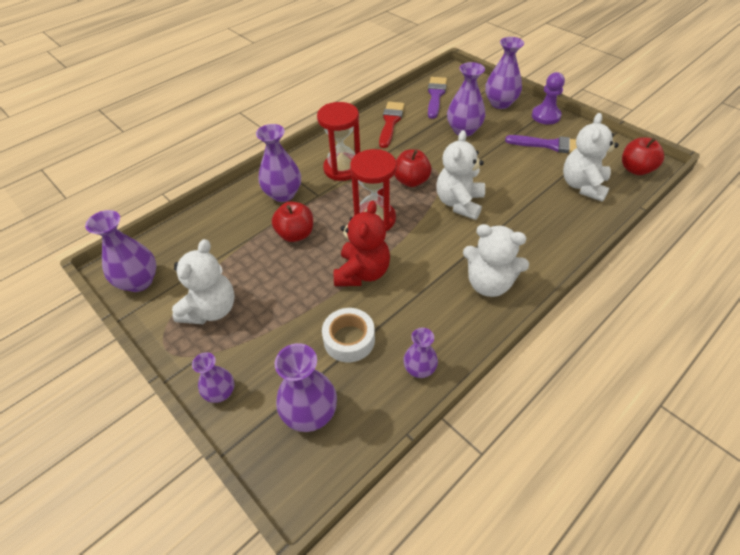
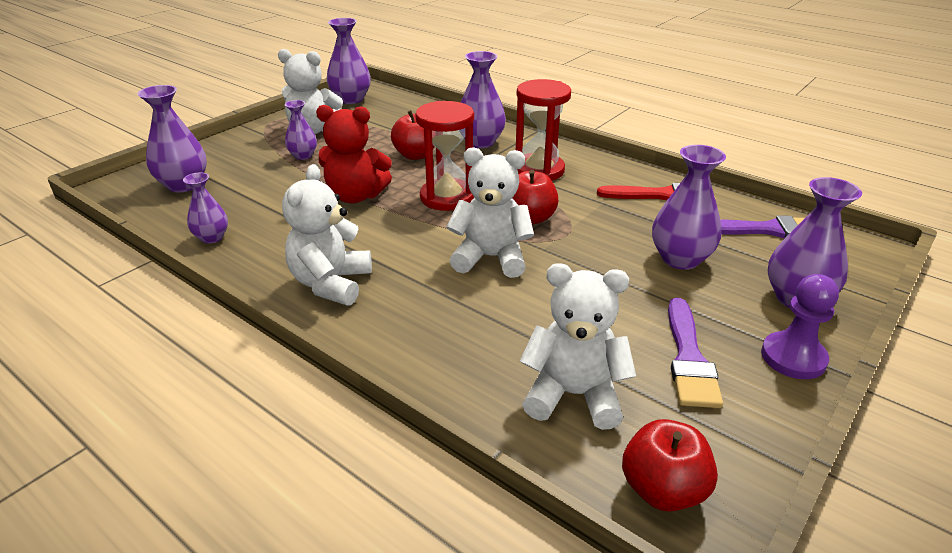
camera: 80 degrees right, 15 degrees down
purple vase [192,352,234,403] -> purple vase moved to [285,100,317,160]
white tape [322,308,375,362] -> none

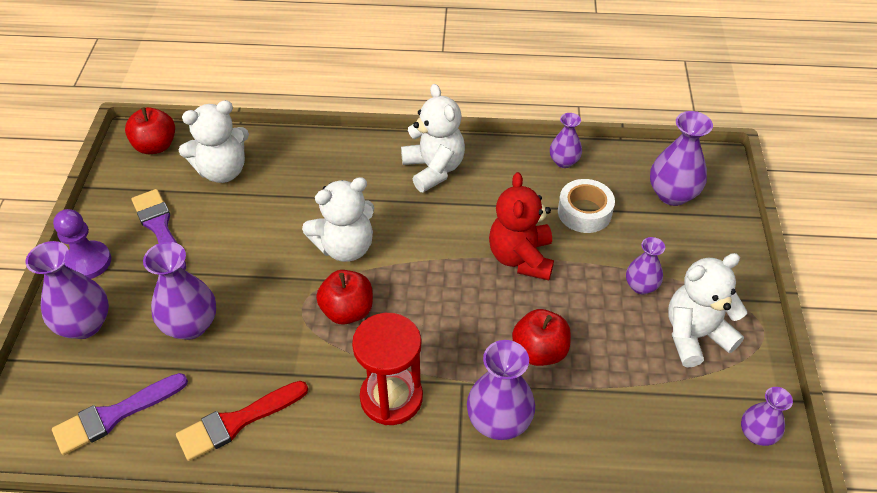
camera: 145 degrees right, 15 degrees up
red teddy bear [316,105,392,204] -> red teddy bear turned 60 degrees counterclockwise [489,172,554,280]
purple vase [327,18,371,104] -> purple vase [741,387,793,446], size x0.61
red hourglass [415,101,474,211] -> none
none -> white tape [558,179,615,233]

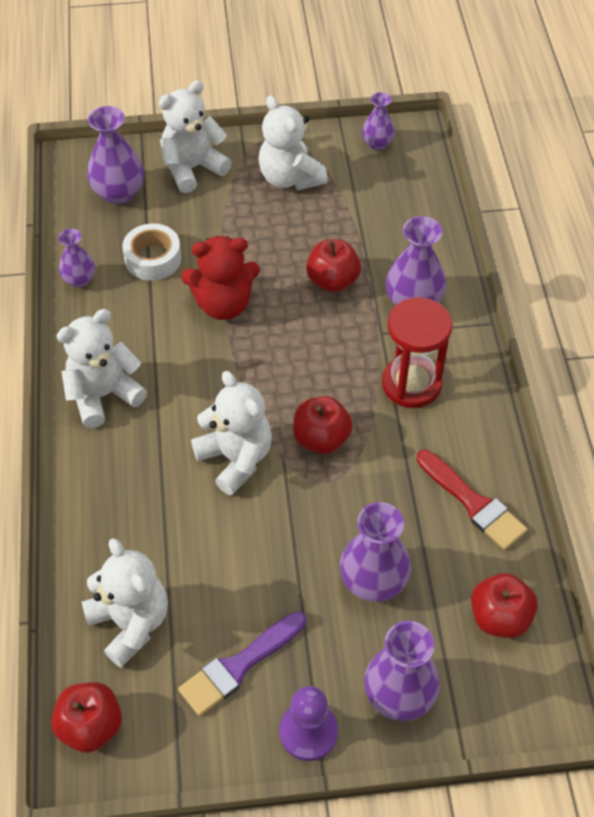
camera: 100 degrees left, 5 degrees up
purple brush [52,373,188,455] -> red apple [471,573,538,638]
purple vase [626,237,665,295] -> none
none -> white teddy bear [159,80,232,193]

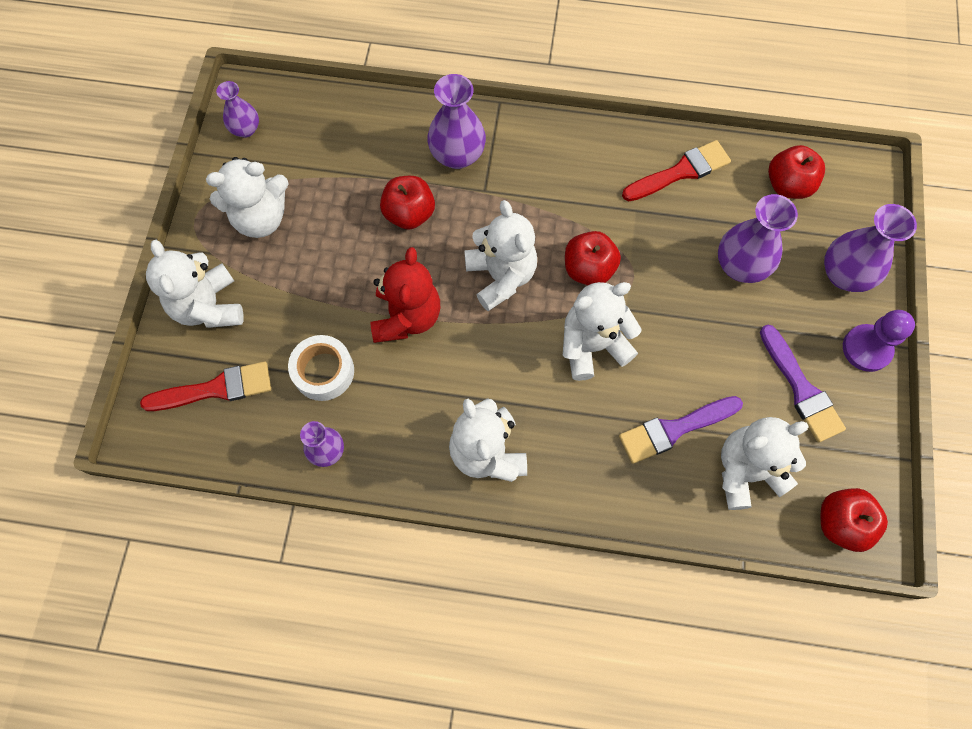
camera: 75 degrees left, 15 degrees up
purple vase [87,106,144,205] -> red brush [140,362,271,411]
red hourglass [382,297,452,408] -> none
none -> white teddy bear [464,200,537,311]
none -> purple brush [619,396,743,464]

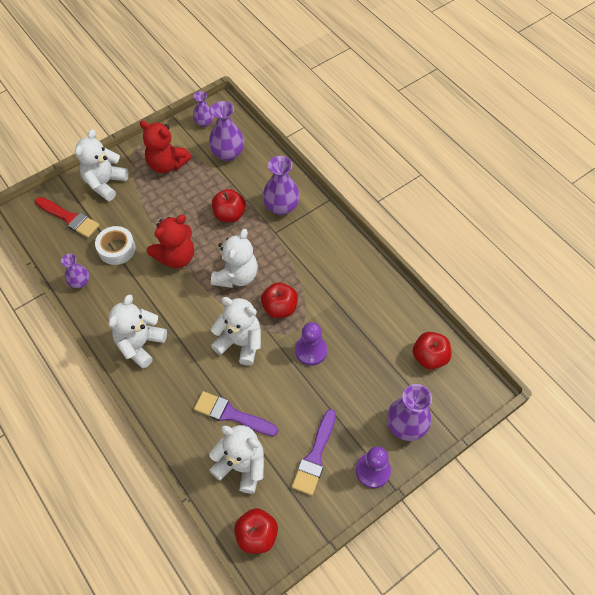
camera: 45 degrees right, 10 degrees down
white teddy bear [206,157,289,238] -> red teddy bear [140,121,192,173]
red brush [622,140,731,201] -> none
purple vase [718,194,798,283] -> purple vase moved to [209,101,244,161]
none -> purple pawn [295,322,327,366]

